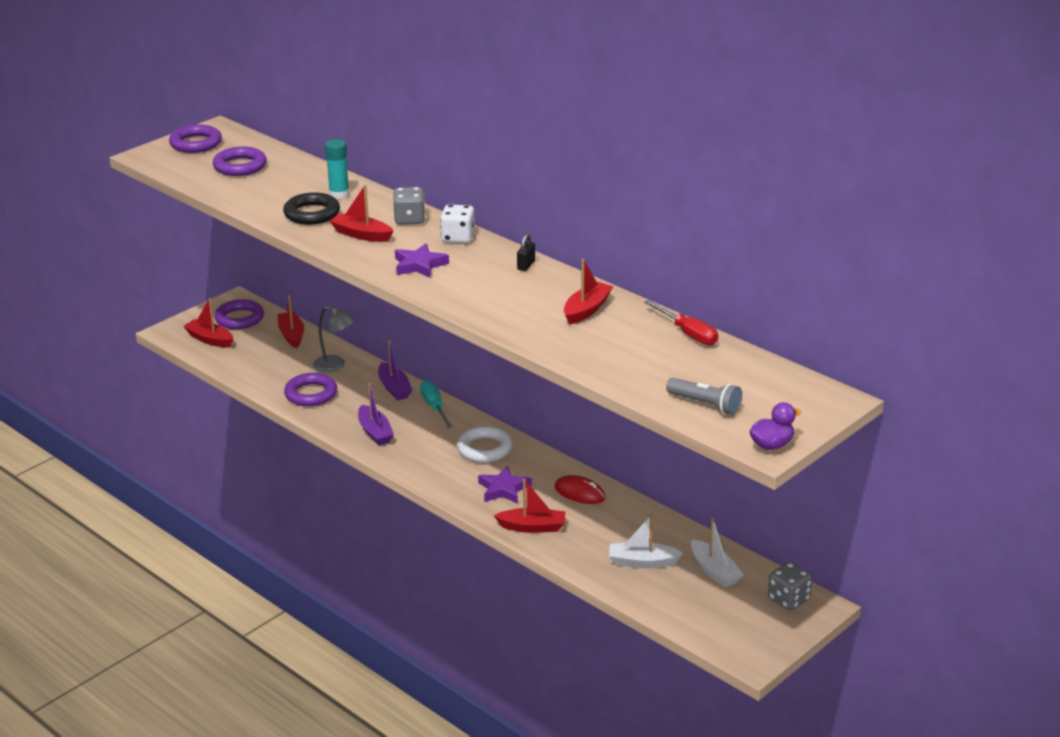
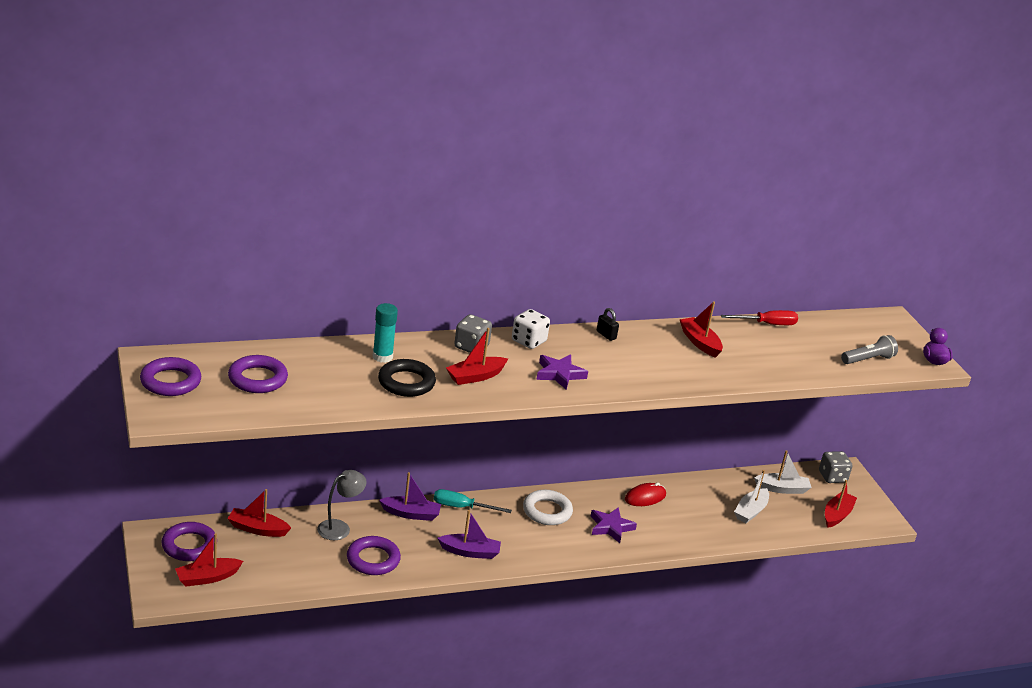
camera: 65 degrees left, 0 degrees up
red boat [494,479,565,533] -> red boat moved to [825,480,857,528]

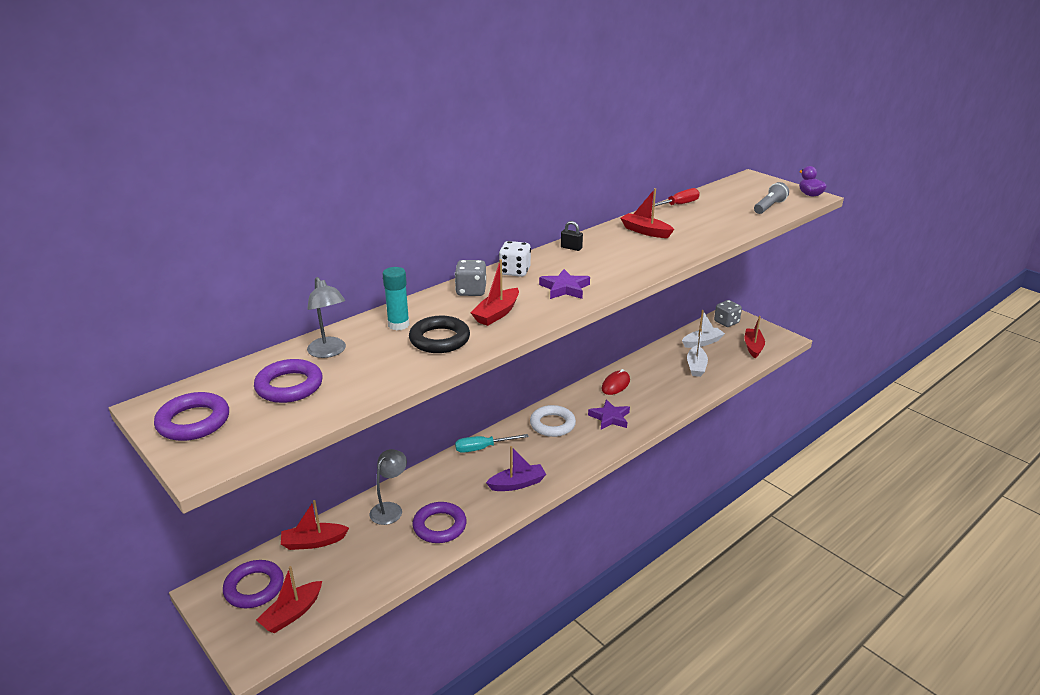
camera: 20 degrees left, 0 degrees up
purple boat [379,472,441,521] -> none
none -> grey lamp [307,277,346,358]

